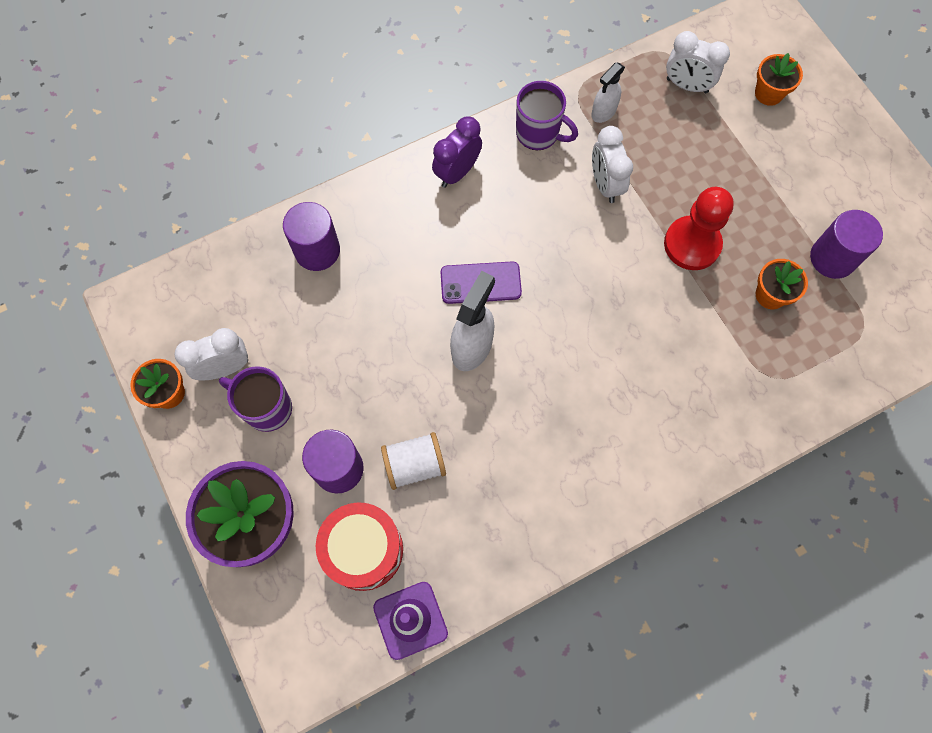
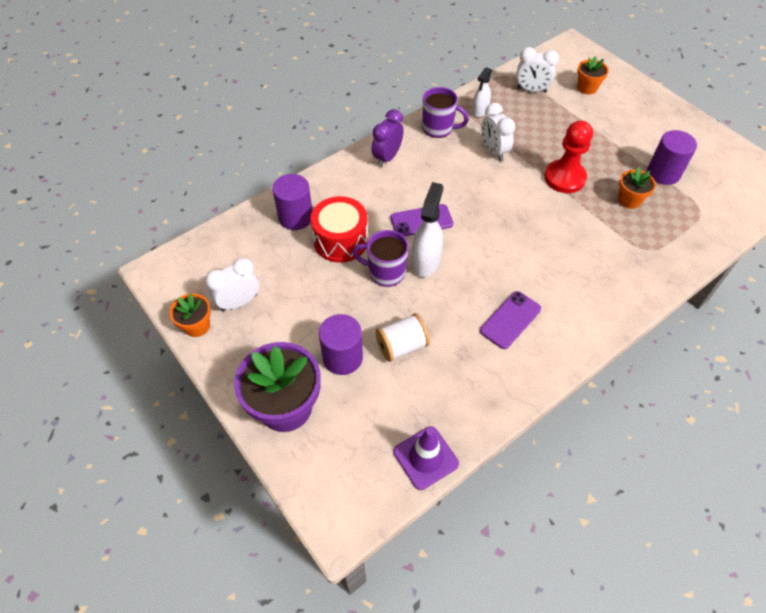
camera: 10 degrees left, 15 degrees down
purple mug [219,366,292,432] -> purple mug moved to [352,230,408,287]
red drum [316,502,403,591] -> red drum moved to [311,196,368,263]
none -> purple phone [480,291,541,349]

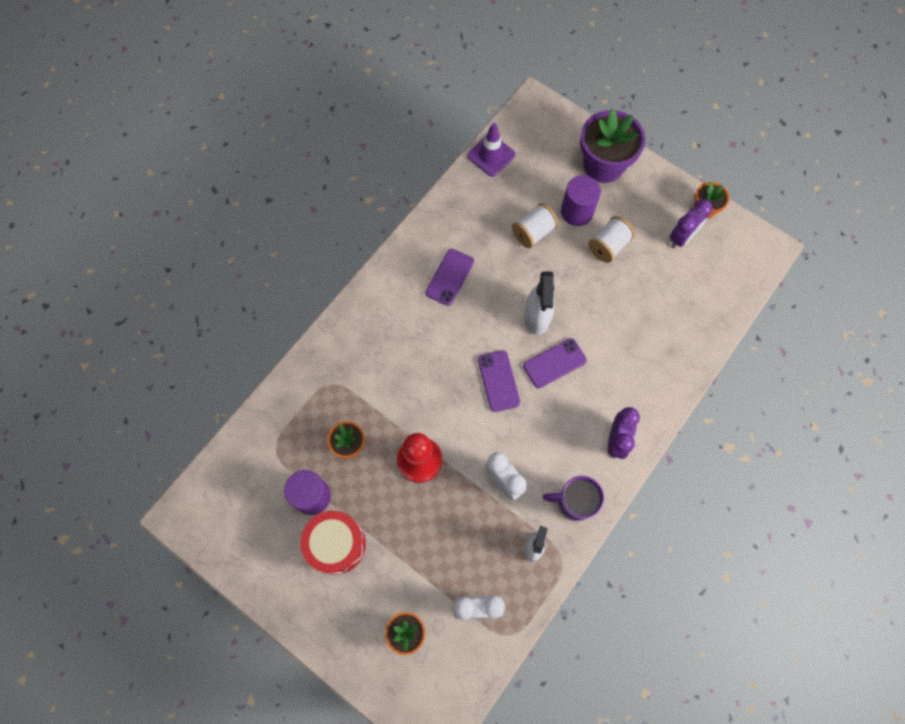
camera: 165 degrees right, 15 degrees up
white clock [205,258,259,311] -> purple clock [670,199,712,249]
purple cylinder [272,174,312,230] -> none
red drum [311,196,368,263] -> red drum moved to [301,511,366,575]
purple mug [352,230,408,287] -> none
none -> purple phone [478,350,520,412]
none -> white spool [588,216,635,263]

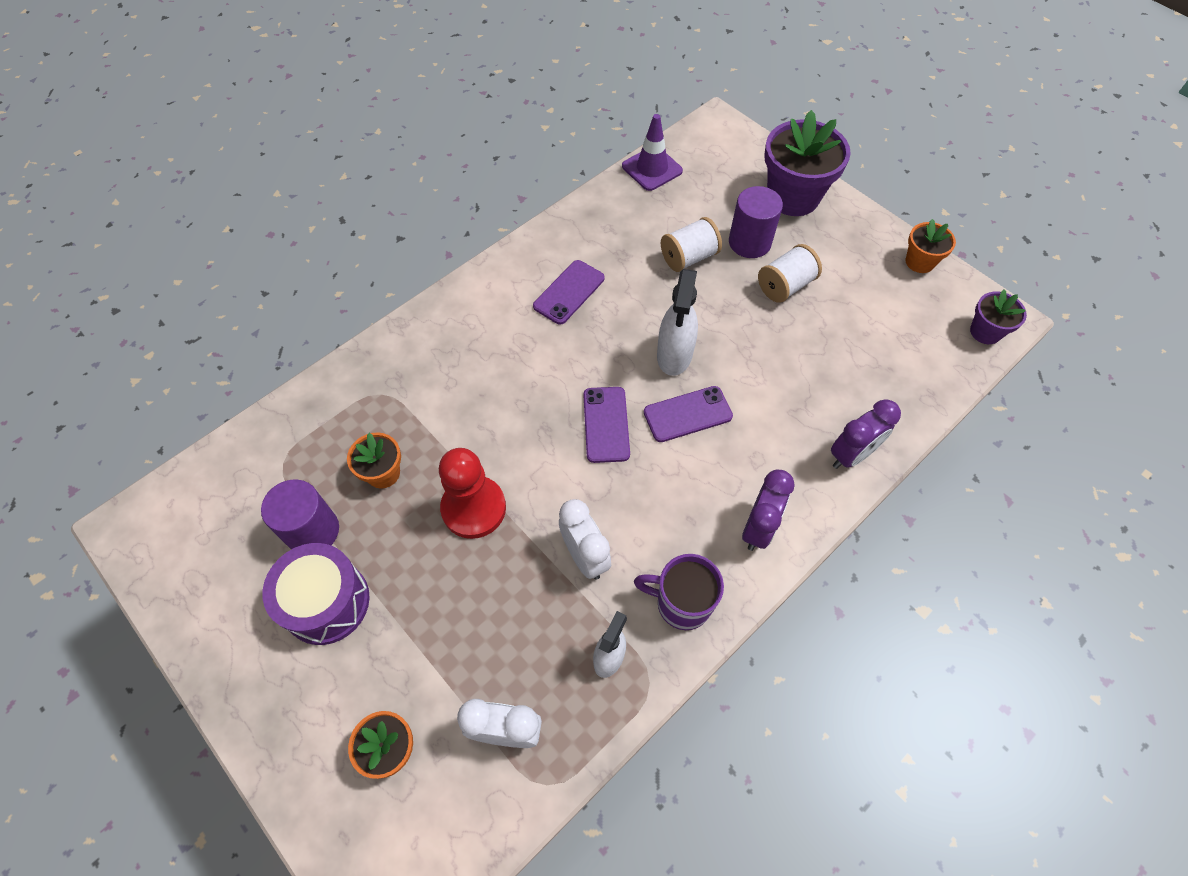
camera: 10 degrees right, 10 degrees down
red drum [301,511,366,575] -> purple drum [263,543,370,645]
purple clock [670,199,712,249] -> purple clock moved to [831,399,901,469]
none -> purple flower pot [970,290,1027,344]

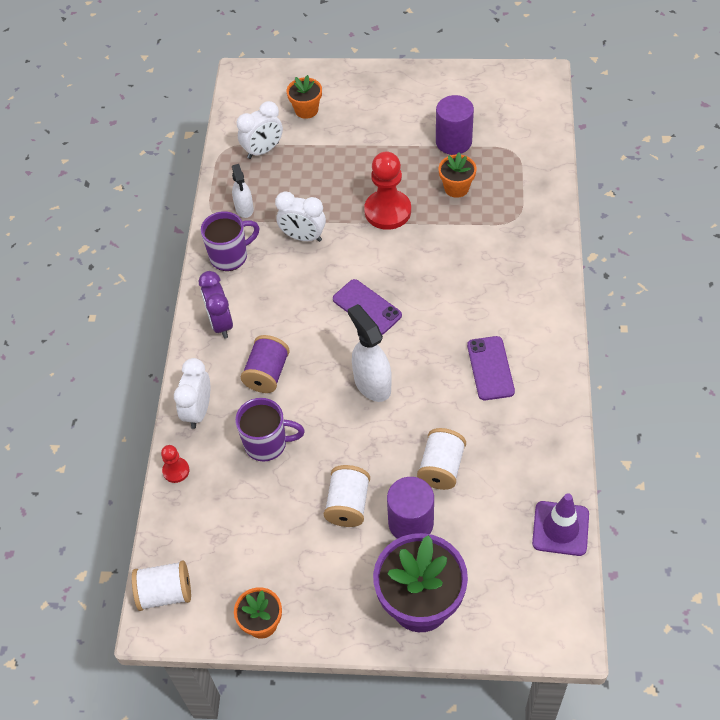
camera: 140 degrees right, 5 degrees down
purple drum [263,543,370,645] -> none
purple phone [644,386,733,442] -> none
purple clock [831,399,901,469] -> white clock [174,358,210,429]
purple flower pot [970,290,1027,344] -> white spool [132,561,191,611]
none -> red pawn [161,445,189,483]
none -> purple mug [235,398,305,462]
none -> purple spool [241,335,290,393]

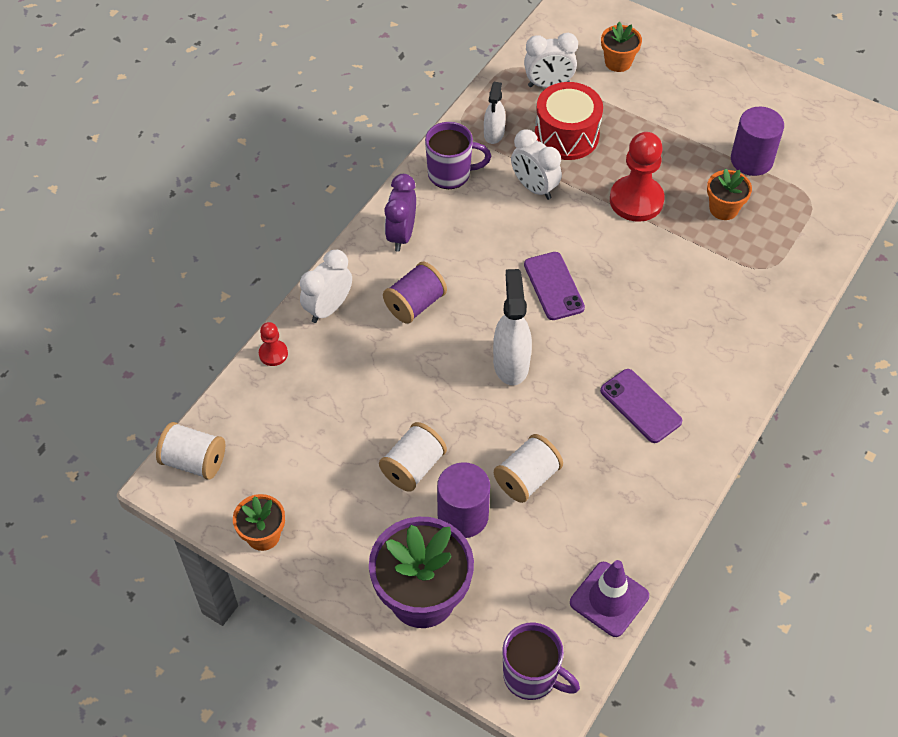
camera: 25 degrees right, 0 degrees up
purple mug [235,398,305,462] -> purple mug moved to [502,622,580,700]
purple phone [467,336,515,400] -> purple phone turned 60 degrees counterclockwise [600,369,682,443]
none -> red drum [535,82,603,160]

